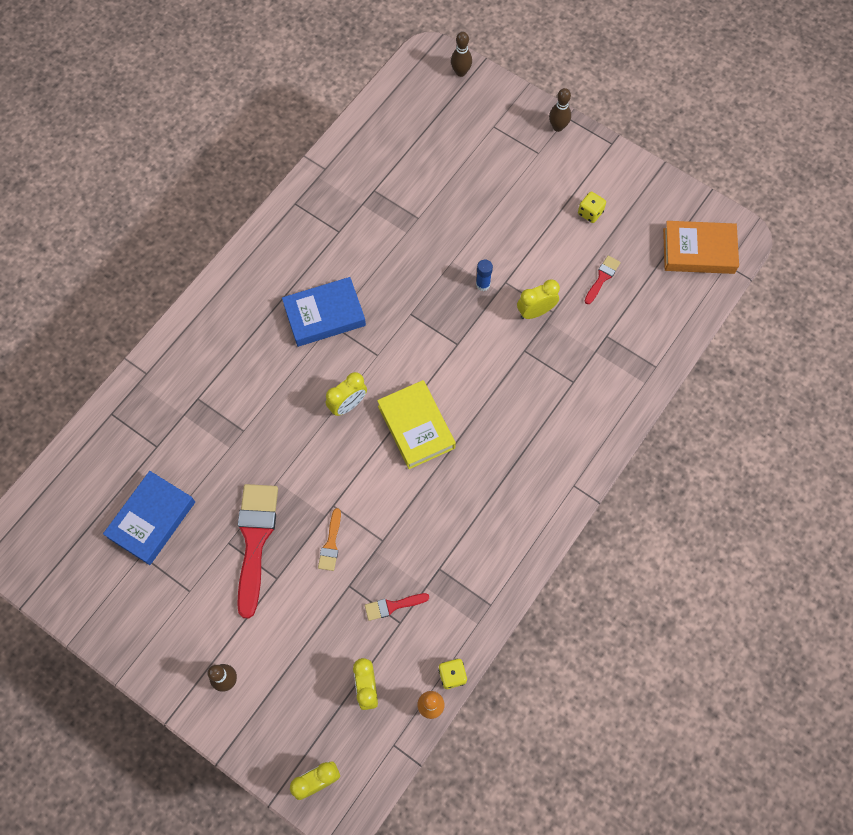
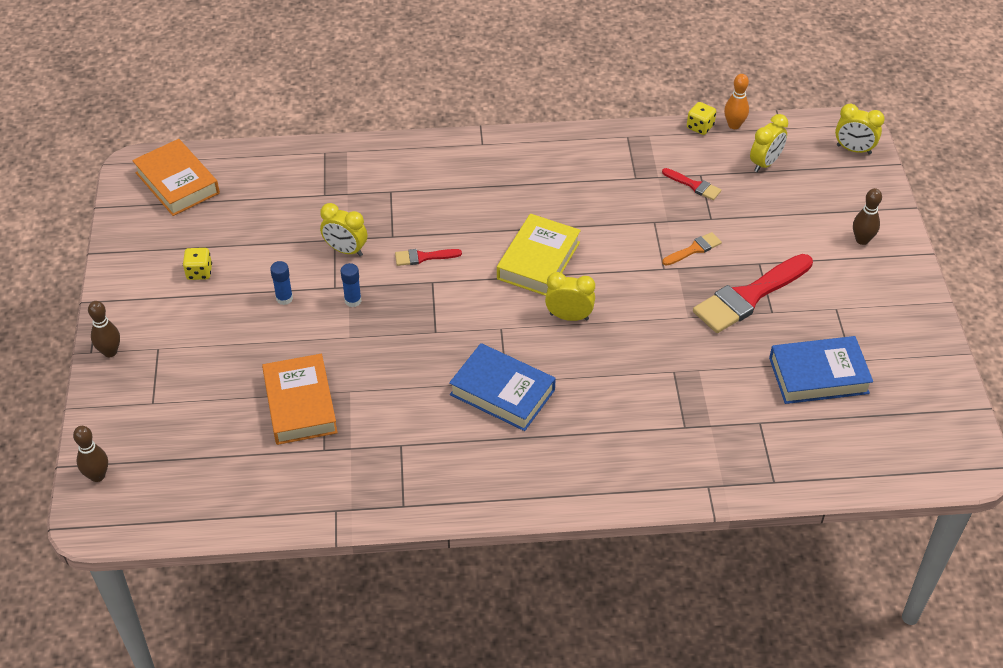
camera: 130 degrees left, 20 degrees down
red brush [585,256,621,304] -> red brush moved to [395,249,462,266]
none -> orange book [262,354,338,445]
none -> blue glue stick [270,261,293,305]

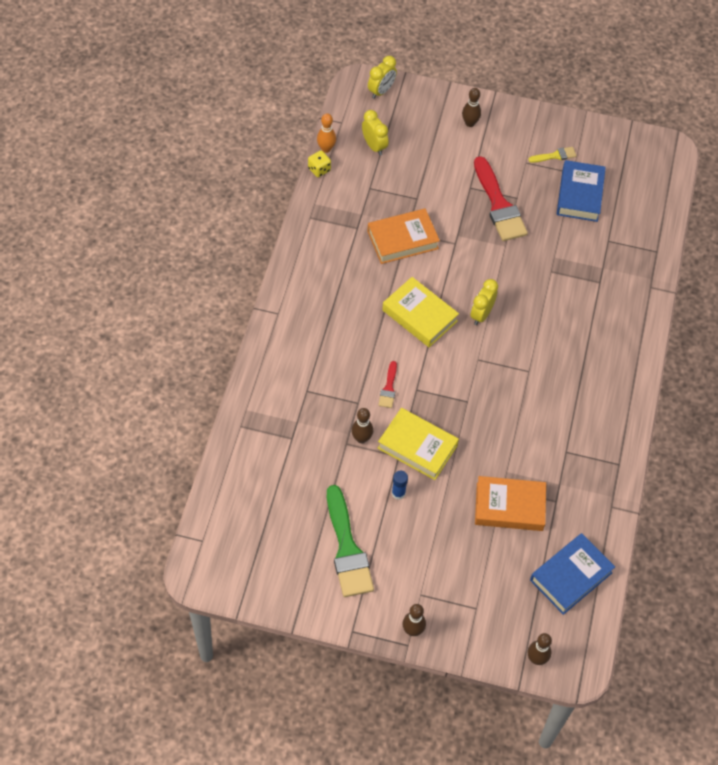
camera: 75 degrees left, 10 degrees up
orange book [132,139,220,216] -> orange book moved to [367,209,440,264]
yellow dice [183,248,212,280] -> green brush [327,485,374,597]
yellow clock [320,203,367,256] -> brown bowling pin [351,408,373,443]
blue glue stick [341,263,362,307] -> yellow book [378,408,459,480]
blue book [449,343,556,431] -> blue book moved to [530,533,615,615]
red brush [662,168,721,200] -> none
orange brush [662,232,722,266] -> none
none -> yellow brush [528,147,577,163]

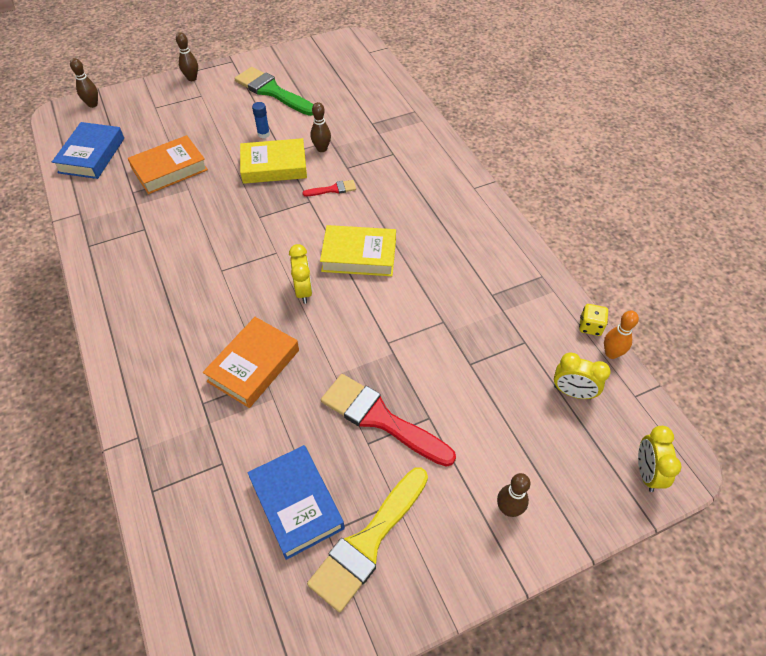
camera: 145 degrees right, 5 degrees down
orange book [367,209,440,264] -> orange book moved to [203,317,299,408]
red brush [378,361,397,408] -> red brush turned 105 degrees clockwise [302,180,356,196]
yellow brush [528,147,577,163] -> yellow brush [307,467,428,612], size x2.12

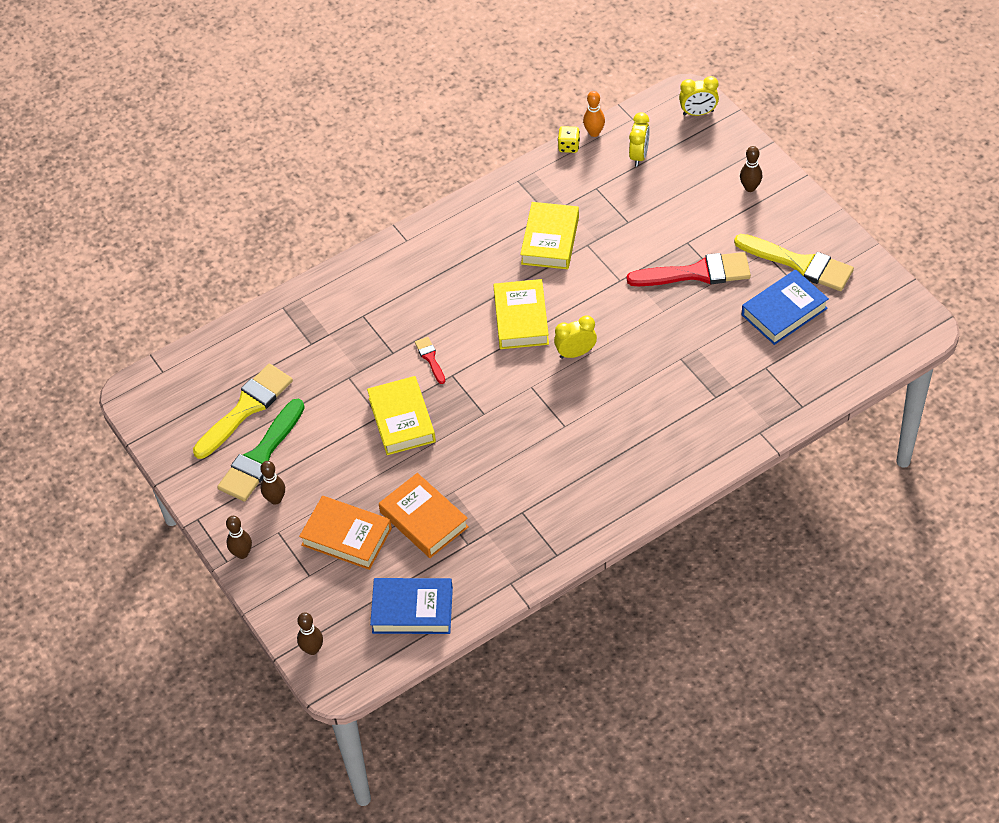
camera: 95 degrees left, 0 degrees up
orange book [203,317,299,408] -> orange book moved to [299,496,392,570]
blue glue stick [252,102,270,138] -> none
brown bowling pin [311,102,331,152] -> brown bowling pin moved to [260,461,285,505]
red brush [321,374,456,467] -> red brush turned 120 degrees counterclockwise [627,252,751,286]
none -> yellow brush [193,364,293,459]
none -> yellow book [520,202,579,269]

